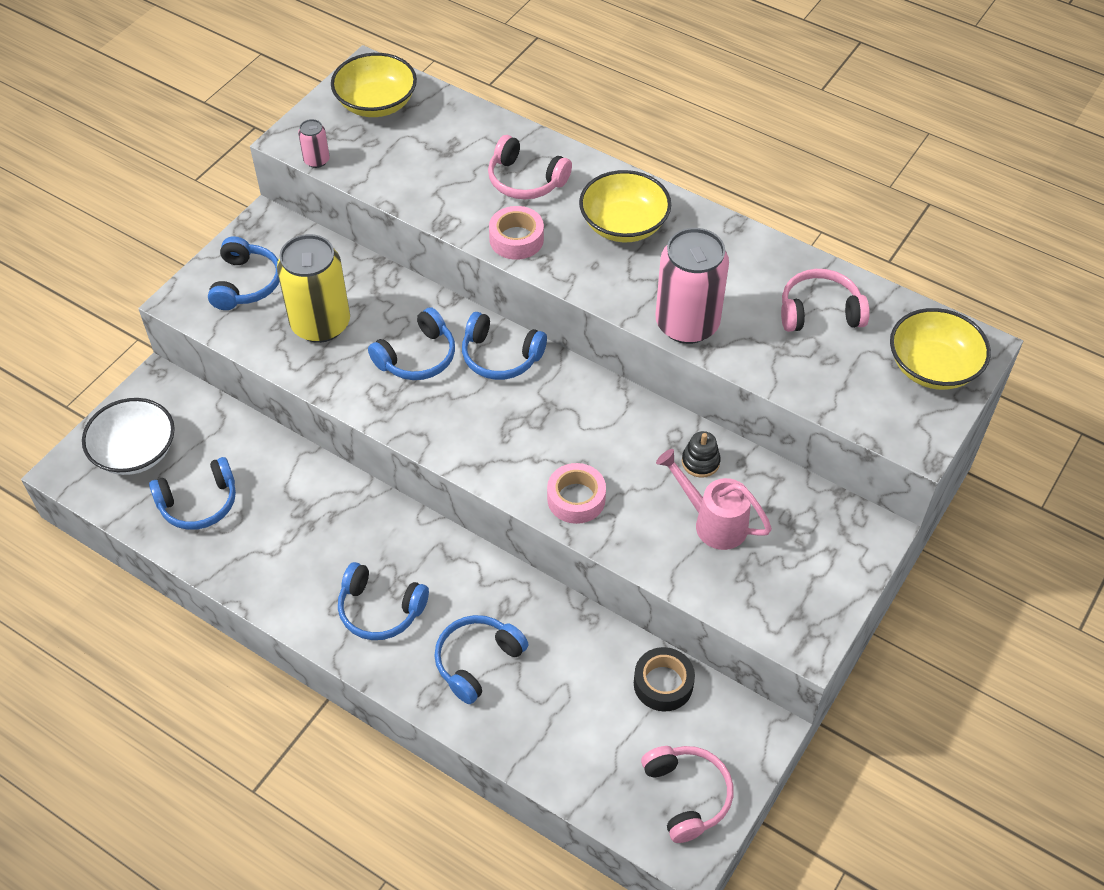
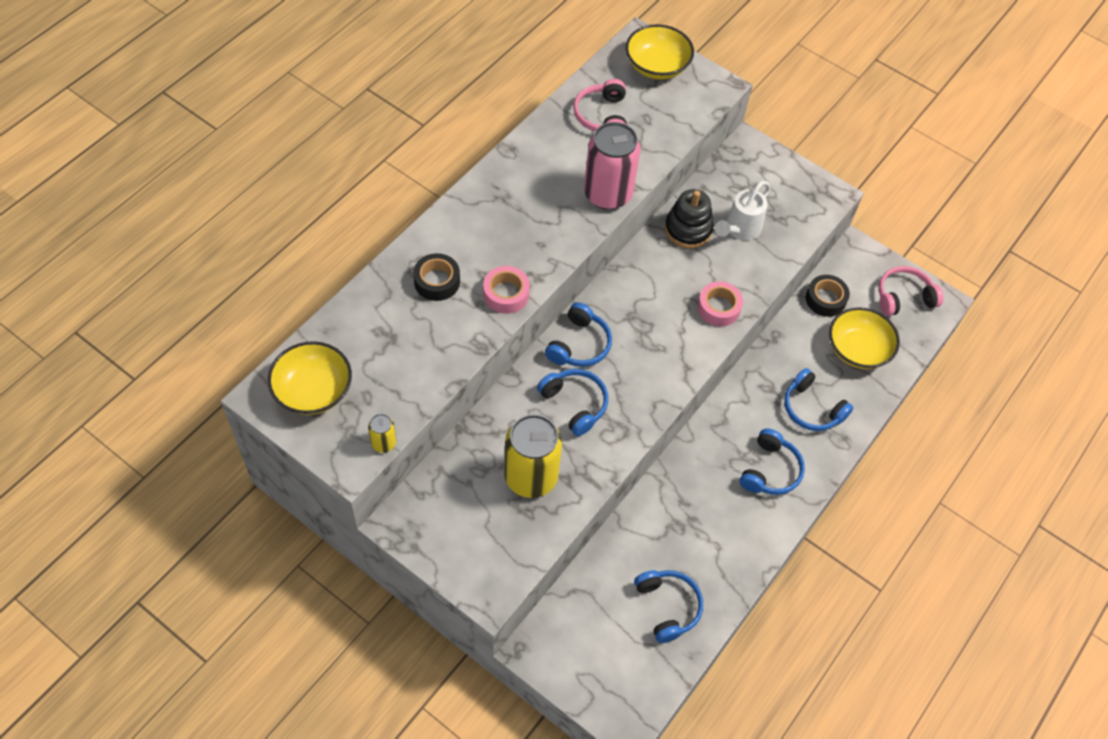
camera: 90 degrees left, 5 degrees up
white bowl [82,398,175,475] -> none
blue headphones [208,236,280,310] -> none
pink can [298,119,330,168] -> yellow can [368,414,396,453]
pink headphones [488,135,572,199] -> black tape [413,253,460,301]
yellow bowl [579,170,671,242] -> yellow bowl moved to [829,307,900,369]
pink watering can [656,449,772,550] -> white watering can [715,181,771,241]
black stacking toy [682,431,721,478] -> black stacking toy [665,189,714,248], size x1.72

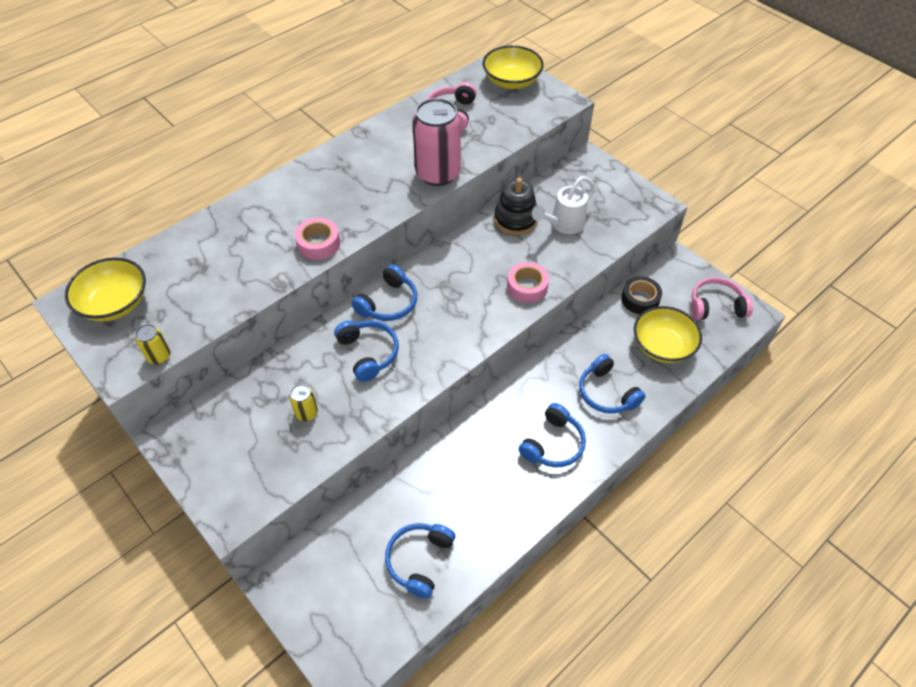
camera: 15 degrees right, 5 degrees down
black tape [413,253,460,301] -> none
yellow can [504,414,562,498] -> yellow can [289,384,318,421], size x0.45
blue headphones [634,570,703,643] -> blue headphones turned 150 degrees counterclockwise [385,523,455,599]

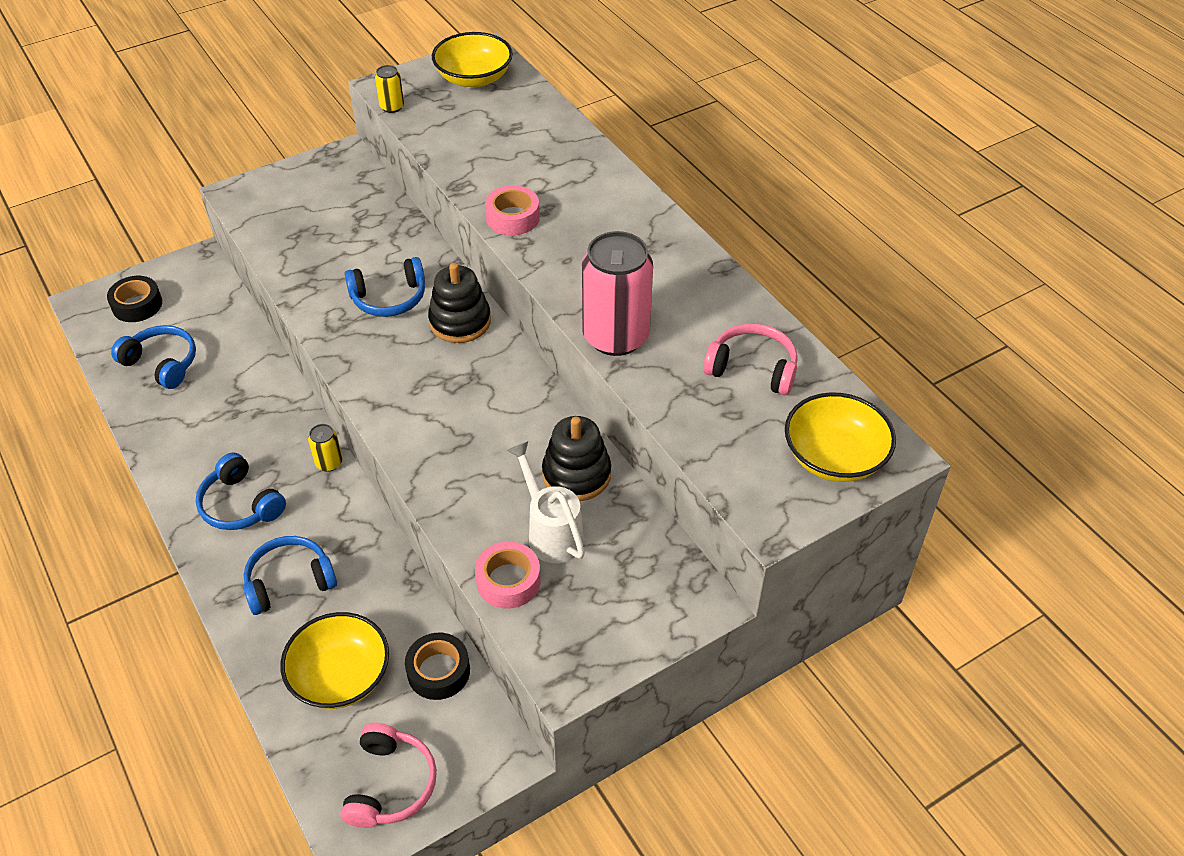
camera: 100 degrees right, 5 degrees down
yellow can [289,384,318,421] -> yellow can moved to [308,424,343,472]
blue headphones [351,264,417,321] -> black stacking toy [428,263,491,343]
pink tape [507,262,549,303] -> pink tape moved to [475,541,540,609]
none -> black tape [107,276,162,322]

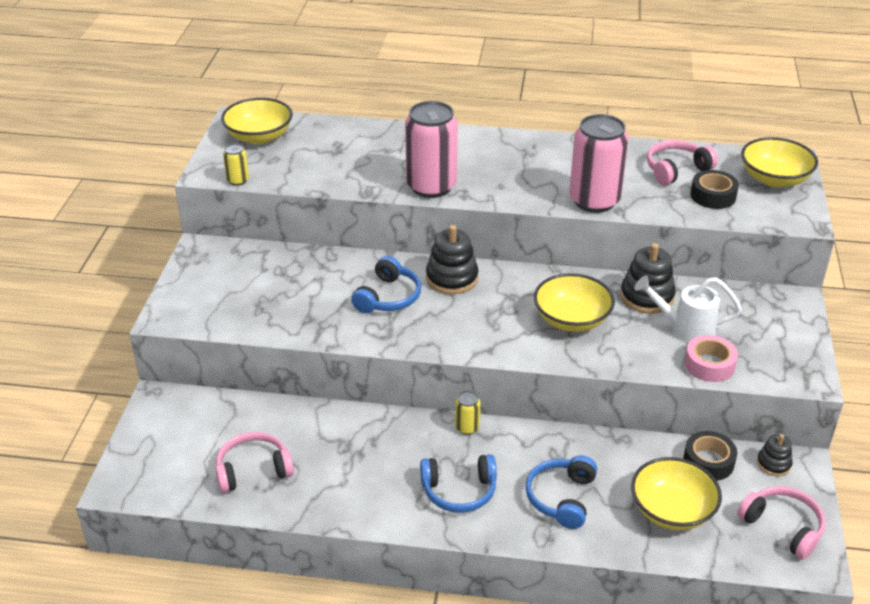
camera: 50 degrees left, 10 degrees down
black tape [107,276,162,322] -> black tape moved to [690,170,739,209]
blue headphones [111,325,196,389] -> pink headphones [215,432,294,493]
pink tape [485,185,540,235] -> pink can [405,101,458,198]
none -> yellow bowl [534,273,615,332]
none -> black stacking toy [757,434,793,476]

